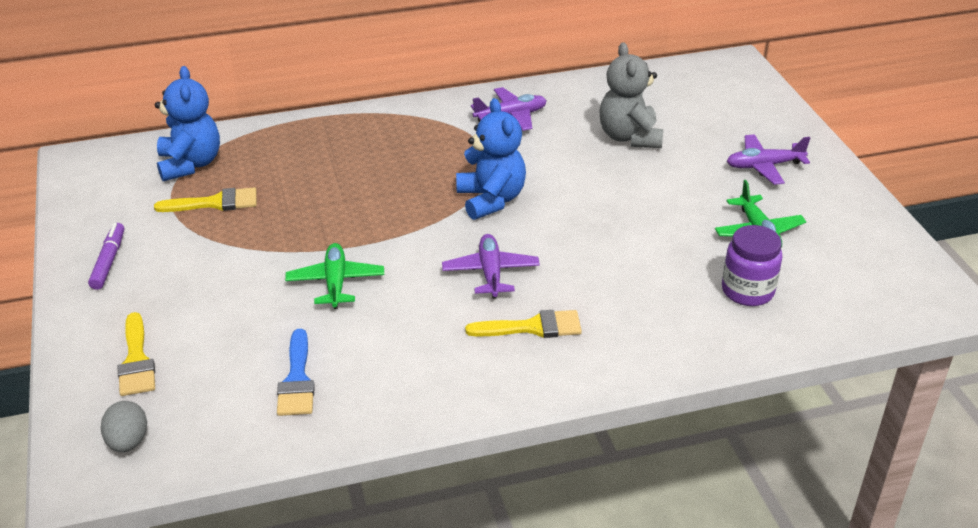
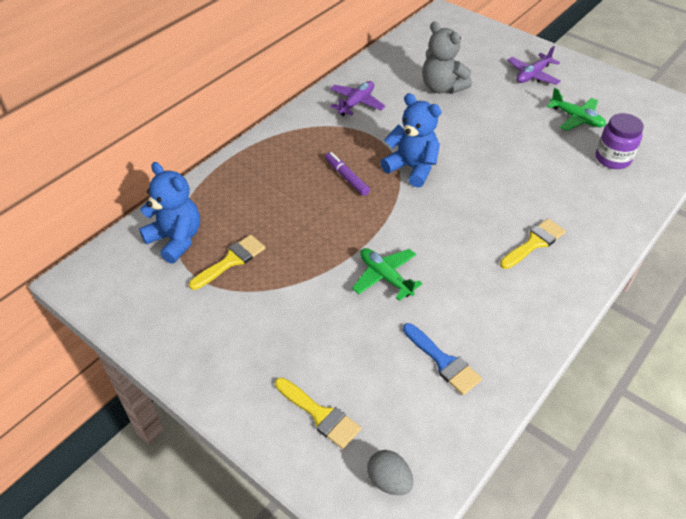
camera: 35 degrees left, 10 degrees up
purple marker [88,223,124,290] -> purple marker moved to [325,152,370,196]
purple plane [442,234,540,299] -> none

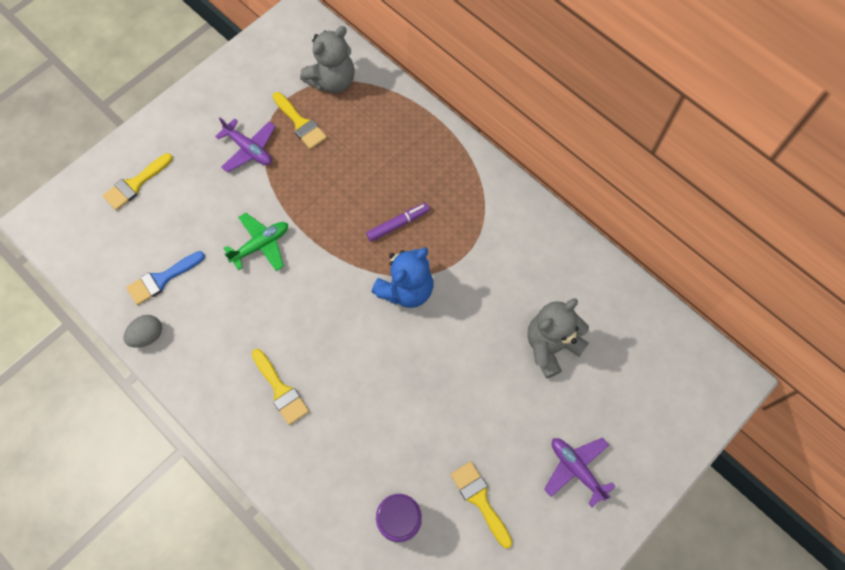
camera: 95 degrees right, 20 degrees up
blue teddy bear [139,162,200,264] -> grey teddy bear [300,26,355,93]
purple plane [330,81,385,116] -> purple plane moved to [215,118,276,173]
grey egg [367,450,413,495] -> grey egg moved to [123,315,162,348]
green plane [547,88,606,131] -> yellow brush [450,461,513,549]

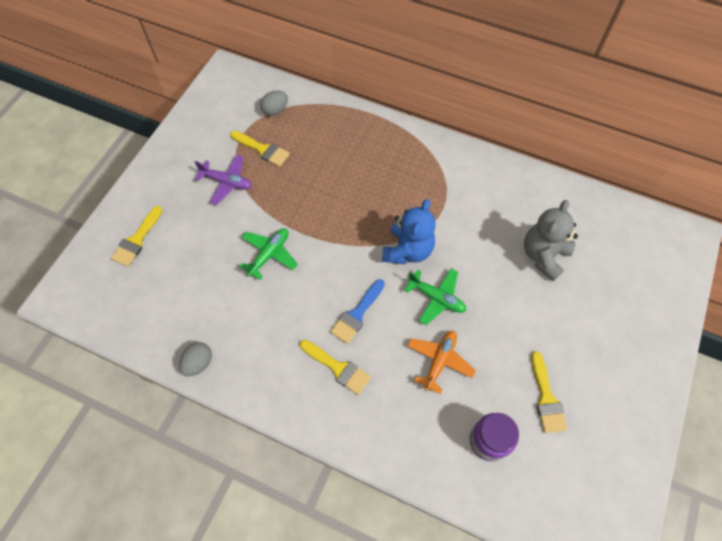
camera: 20 degrees left, 5 degrees down
blue brush [126,251,205,305] -> blue brush moved to [330,279,385,344]
grey teddy bear [300,26,355,93] -> grey egg [260,91,288,116]
purple marker [366,203,430,242] -> none
yellow brush [450,461,513,549] -> yellow brush turned 135 degrees counterclockwise [531,351,567,433]
purple plane [544,437,616,507] -> none
none -> green plane [404,268,466,325]
none -> orange plane [407,331,476,394]

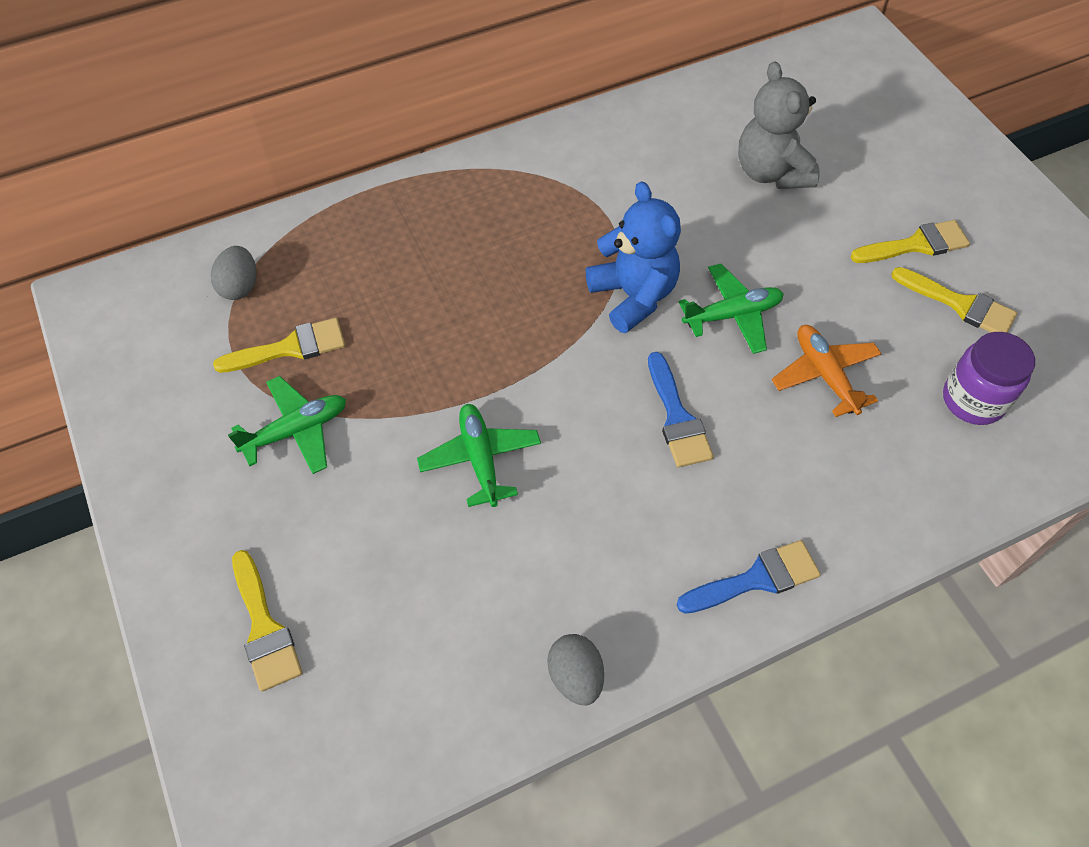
camera: 50 degrees left, 5 degrees down
purple plane [195,154,252,205] -> green plane [228,376,346,474]
yellow brush [300,340,371,395] -> yellow brush moved to [851,220,970,263]
none -> blue brush [677,540,821,614]

